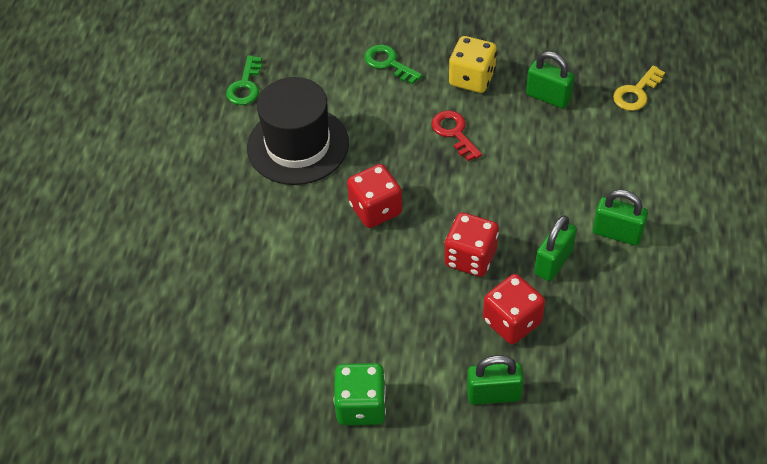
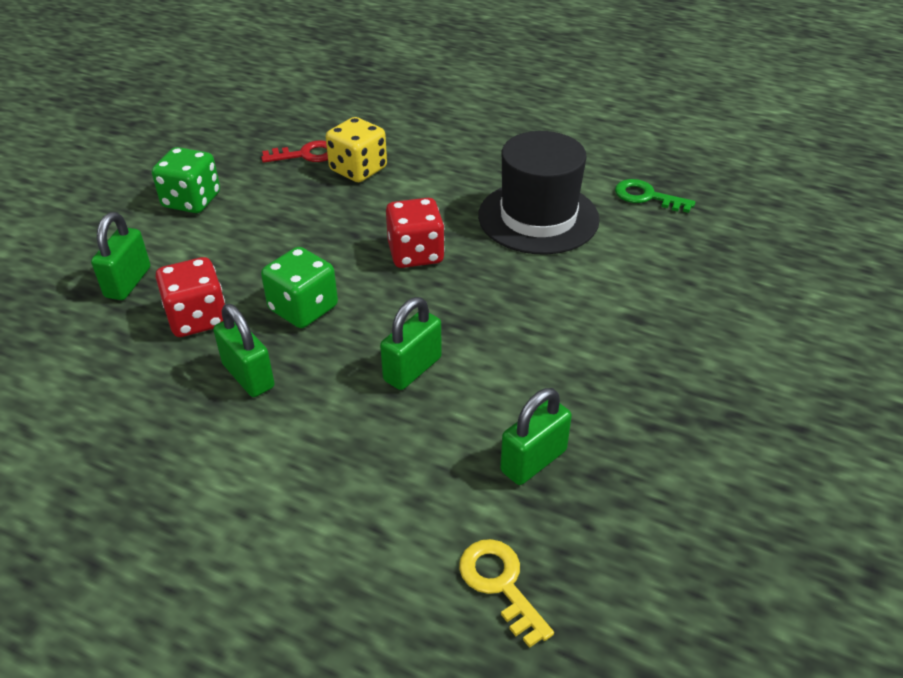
camera: 105 degrees right, 10 degrees down
green key [364,44,422,84] -> none
red key [431,111,482,161] -> red key moved to [261,140,328,163]
red dice [444,212,499,277] -> green dice [261,247,338,328]
yellow dice [449,36,497,93] -> yellow dice moved to [326,117,387,182]
green padlock [593,190,648,246] -> green padlock moved to [380,297,442,390]

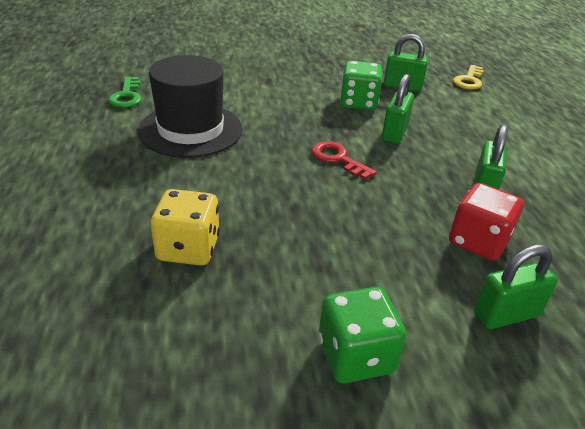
camera: 125 degrees left, 5 degrees down
red key [261,140,328,163] -> red key moved to [311,141,377,180]
green dice [261,247,338,328] -> green dice moved to [340,61,383,111]
green padlock [380,297,442,390] -> green padlock turned 75 degrees counterclockwise [382,74,414,144]
red dice [386,198,445,268] -> none

